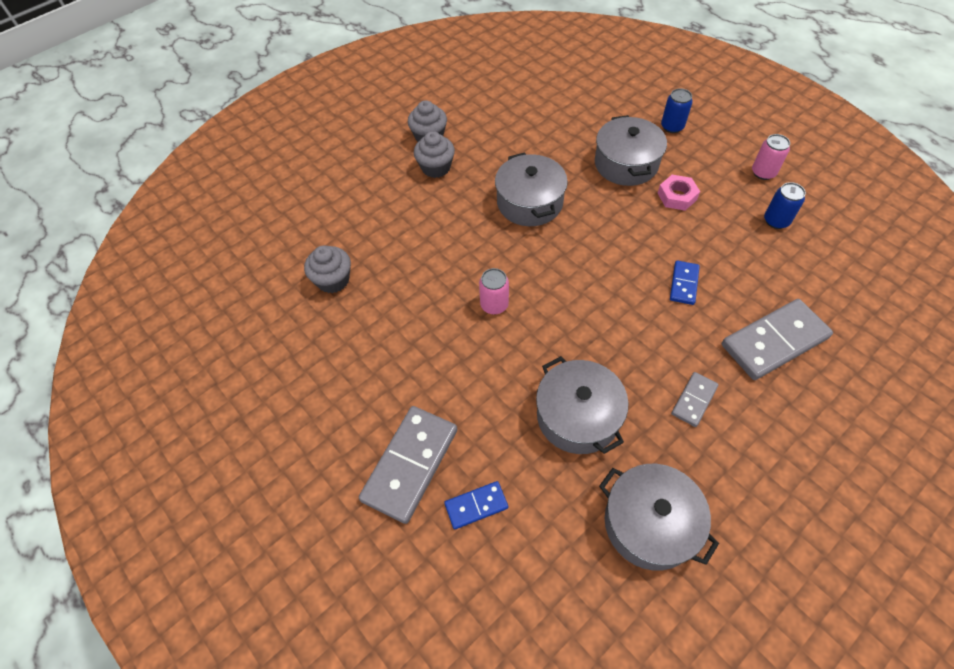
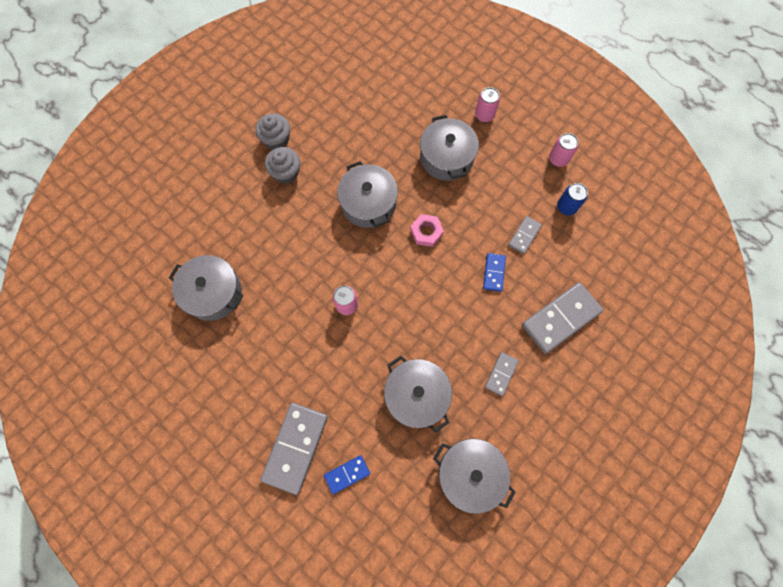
camera: 10 degrees left, 15 degrees up
grey cupcake [304,246,351,293] -> grey pot [169,255,244,321]
pink nut [658,175,700,211] -> pink nut moved to [410,214,444,247]
blue can [661,88,693,133] -> pink can [475,87,500,122]
none -> grey domino [508,216,542,254]

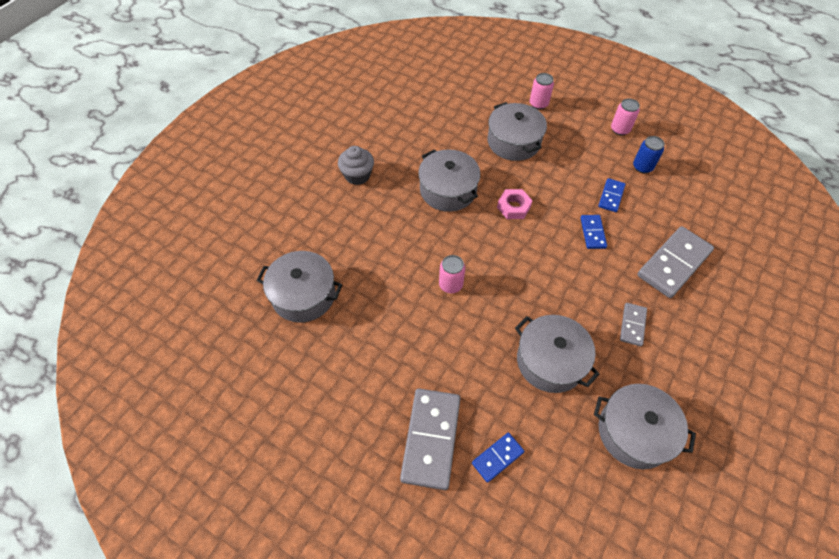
camera: 10 degrees left, 15 degrees down
grey cupcake [255,113,290,150] -> none
grey domino [508,216,542,254] -> blue domino [598,178,625,212]

